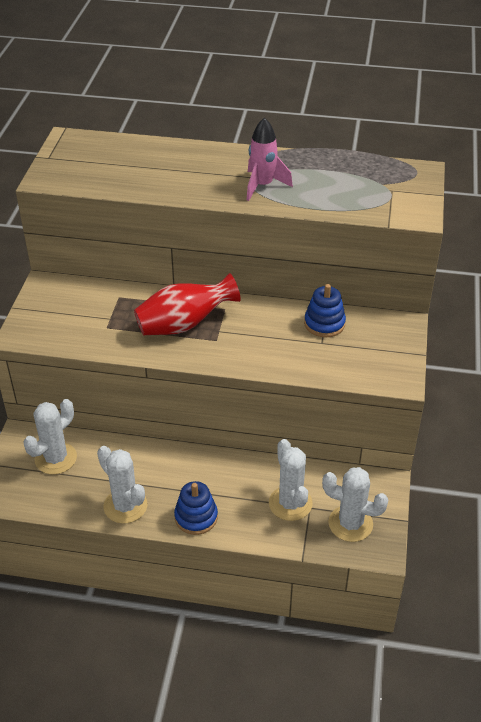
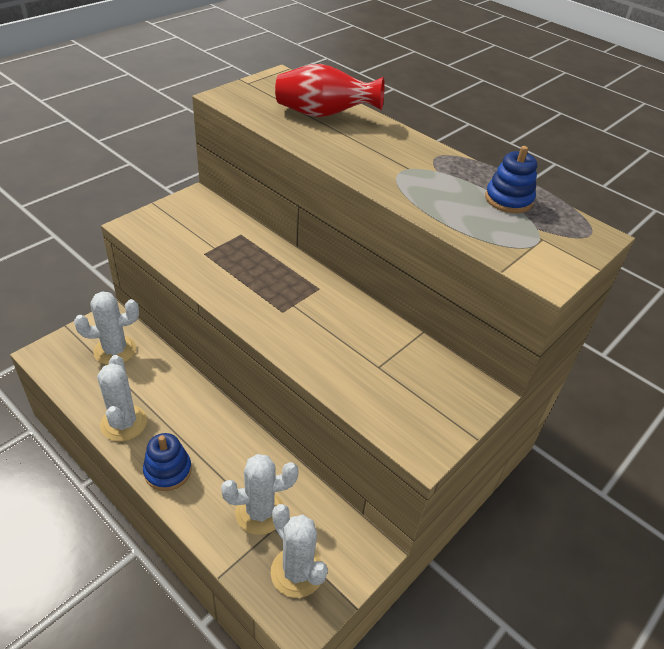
camera: 30 degrees right, 0 degrees up
red vase [134,273,241,335] -> red vase moved to [275,64,385,117]
pink rocket [247,118,293,201] -> none
white cactus [269,439,313,521] -> white cactus turned 60 degrees clockwise [221,454,299,535]
blue stacking toy [304,284,346,337] -> blue stacking toy moved to [485,146,537,213]

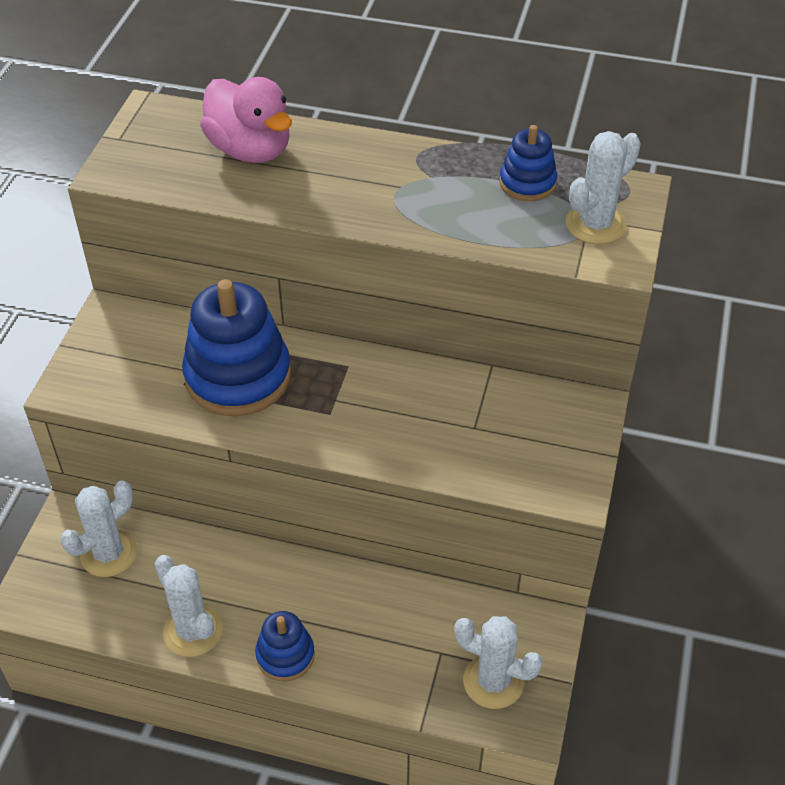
camera: 25 degrees left, 5 degrees up
white cactus [221,454,299,535] -> white cactus moved to [566,131,641,245]
red vase [275,64,385,117] -> pink duck [200,77,292,163]
none -> blue stacking toy [182,279,291,416]

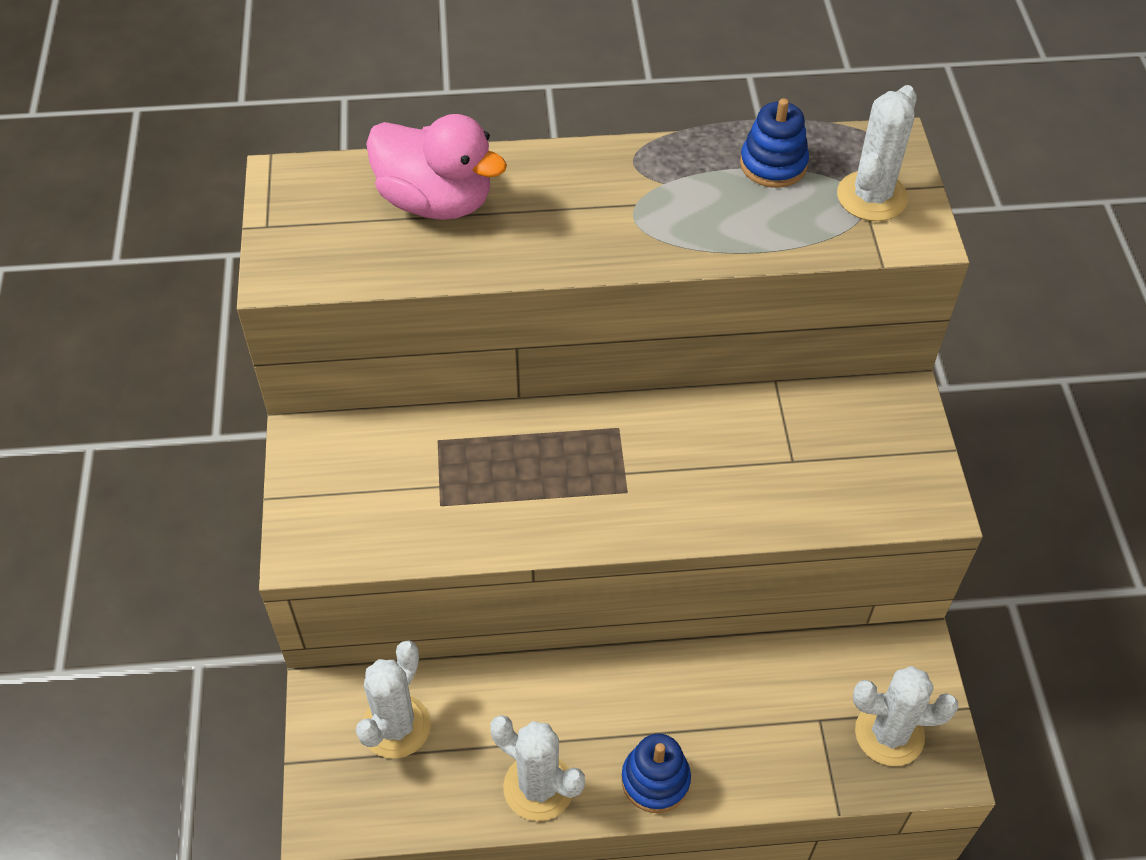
camera: 20 degrees left, 5 degrees up
blue stacking toy [182,279,291,416] -> none

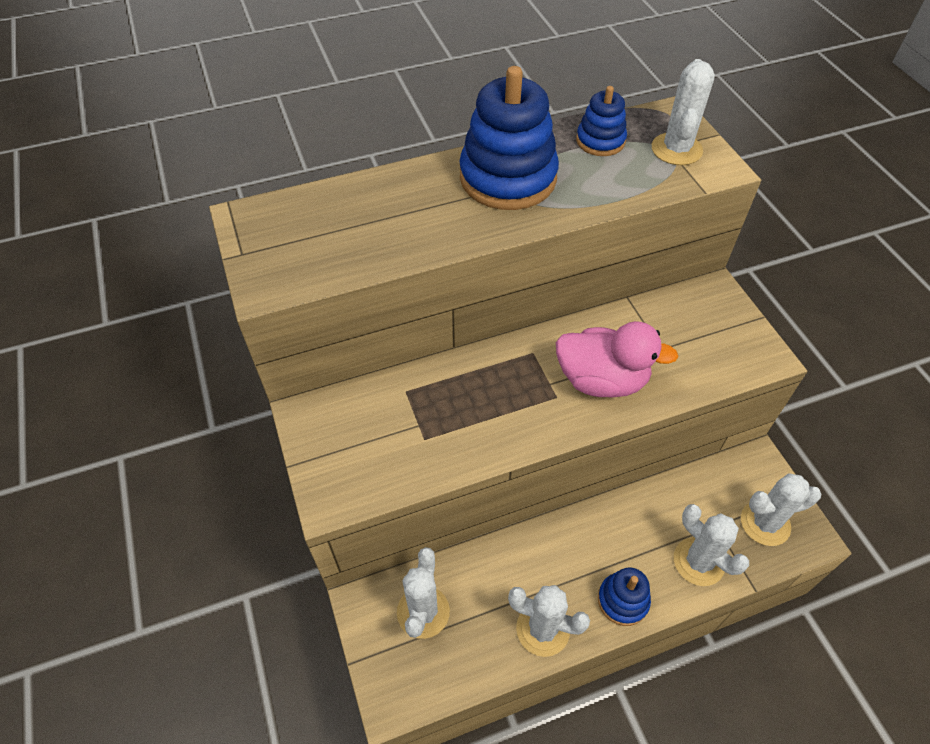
camera: 15 degrees left, 0 degrees up
pink duck [366,114,507,220] -> pink duck moved to [556,321,679,397]
none -> blue stacking toy [459,66,559,210]
none -> white cactus [674,504,749,586]

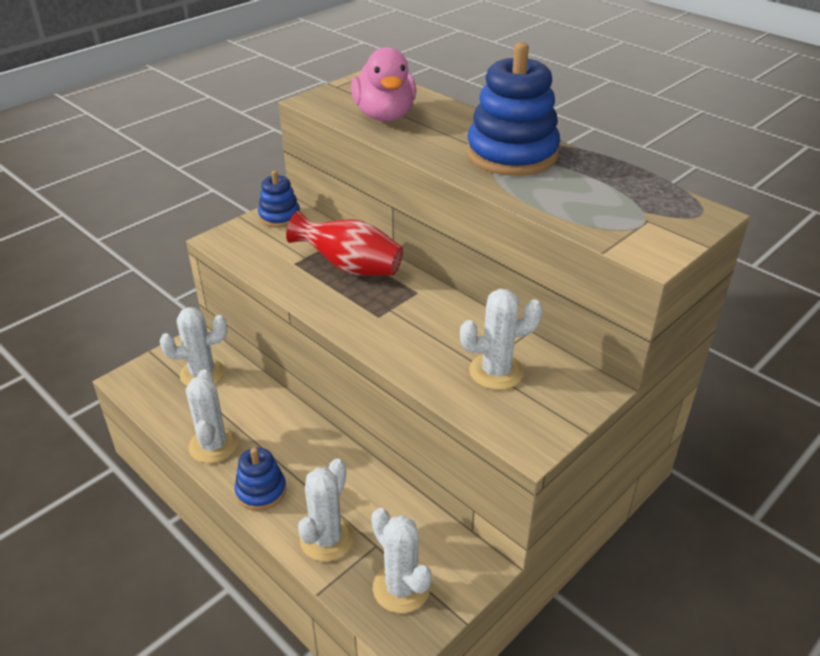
camera: 65 degrees right, 15 degrees down
pink duck [556,321,679,397] -> pink duck moved to [351,47,416,122]
blue stacking toy [576,86,627,156] -> blue stacking toy moved to [258,170,300,227]
white cactus [652,59,715,165] -> white cactus moved to [460,289,543,390]
none -> red vase [286,211,403,276]

